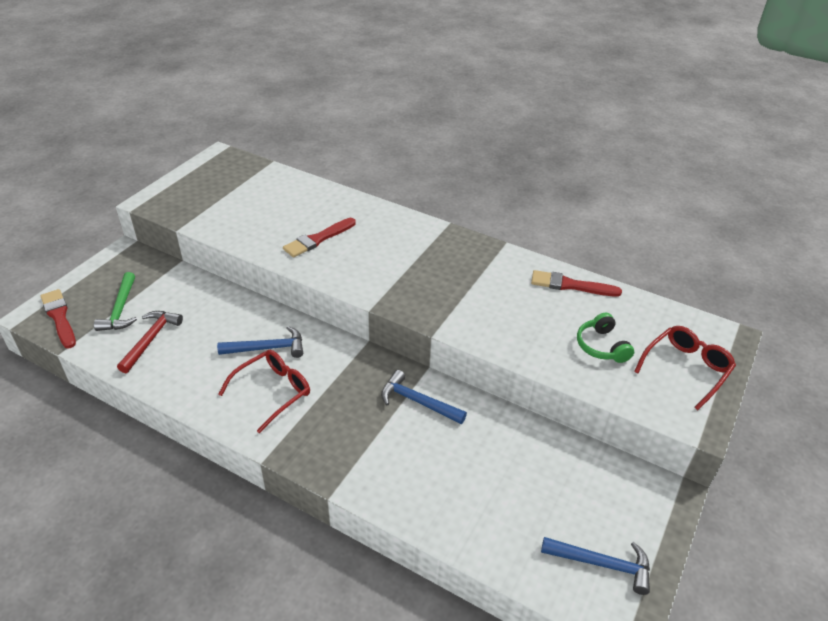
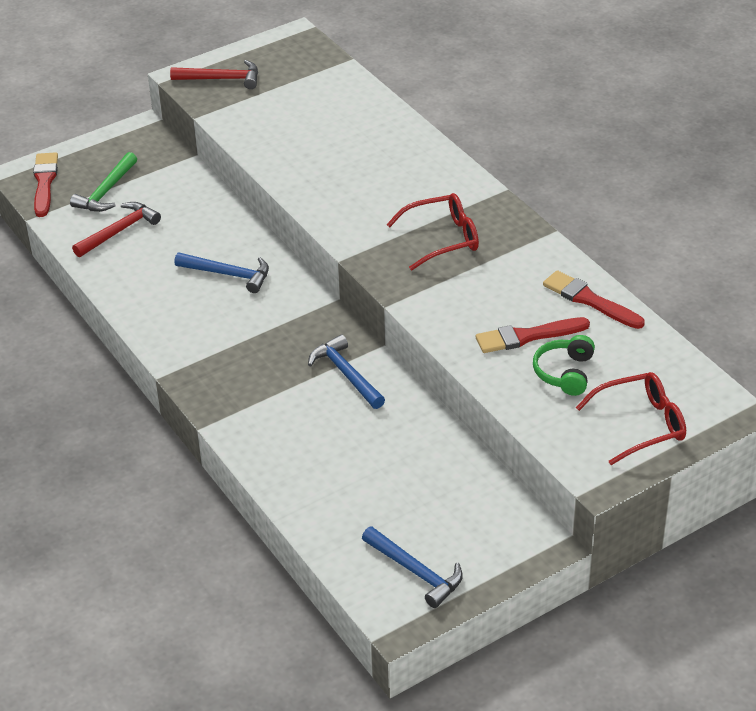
camera: 30 degrees right, 0 degrees up
red glasses [218,350,310,433] -> red glasses moved to [386,193,479,270]
red brush [283,218,356,257] -> red brush moved to [476,317,590,353]
none -> red hammer [170,60,258,89]

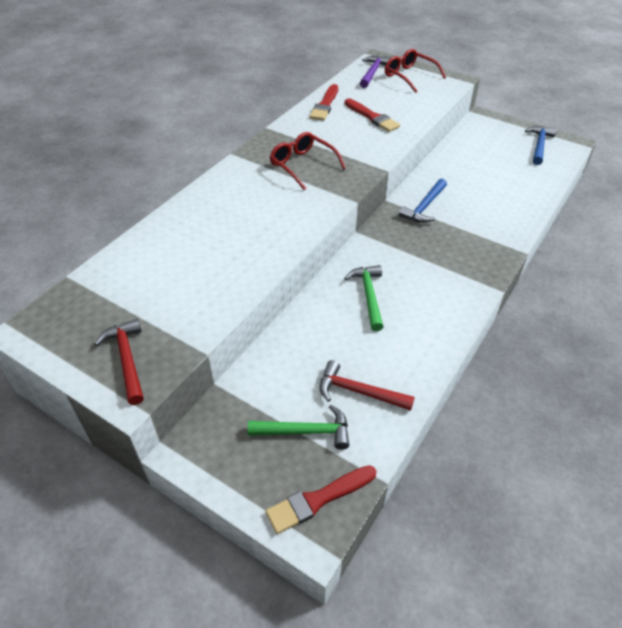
camera: 115 degrees left, 5 degrees up
blue hammer [174,253,269,293] -> green hammer [344,265,384,331]
green headphones [533,335,595,396] -> none
none -> purple hammer [360,56,391,88]

